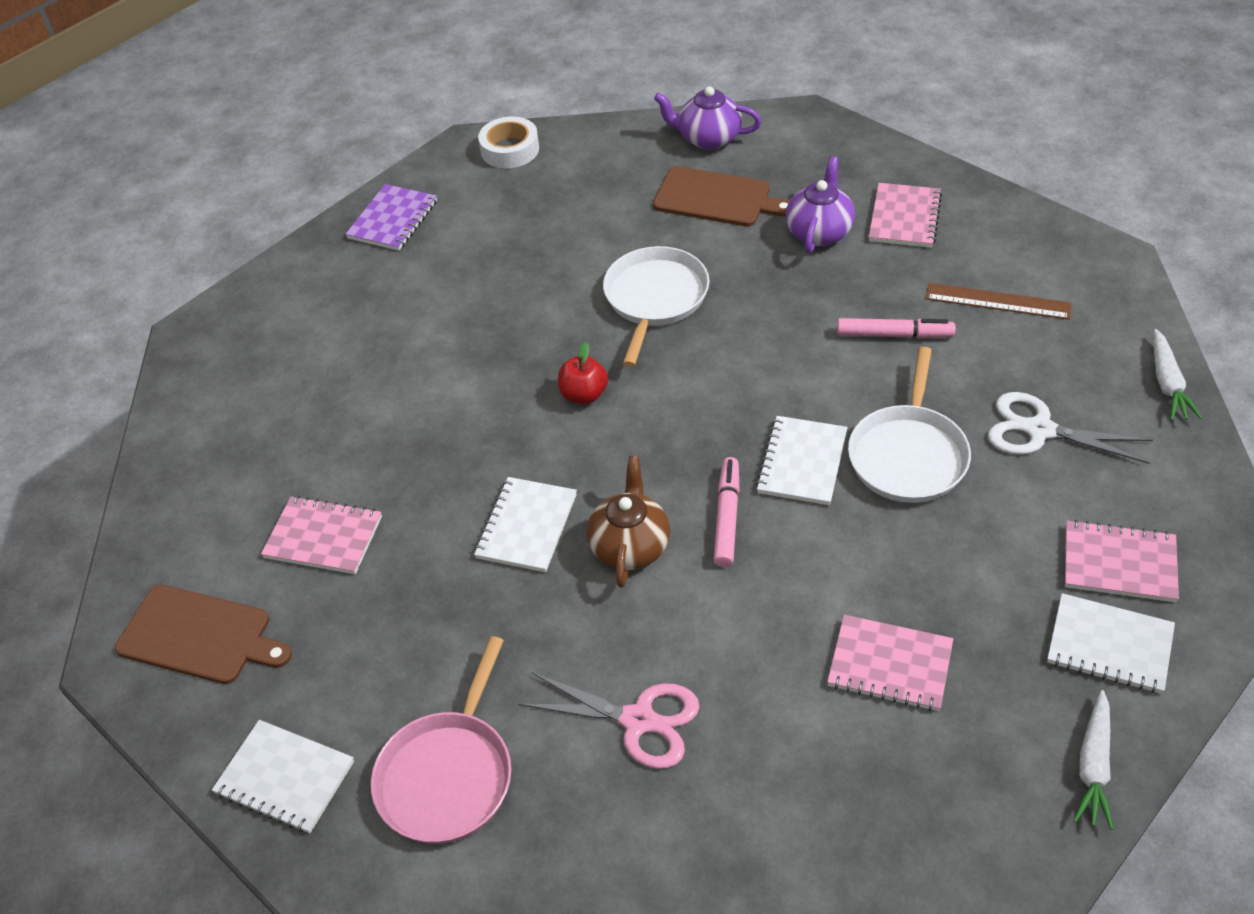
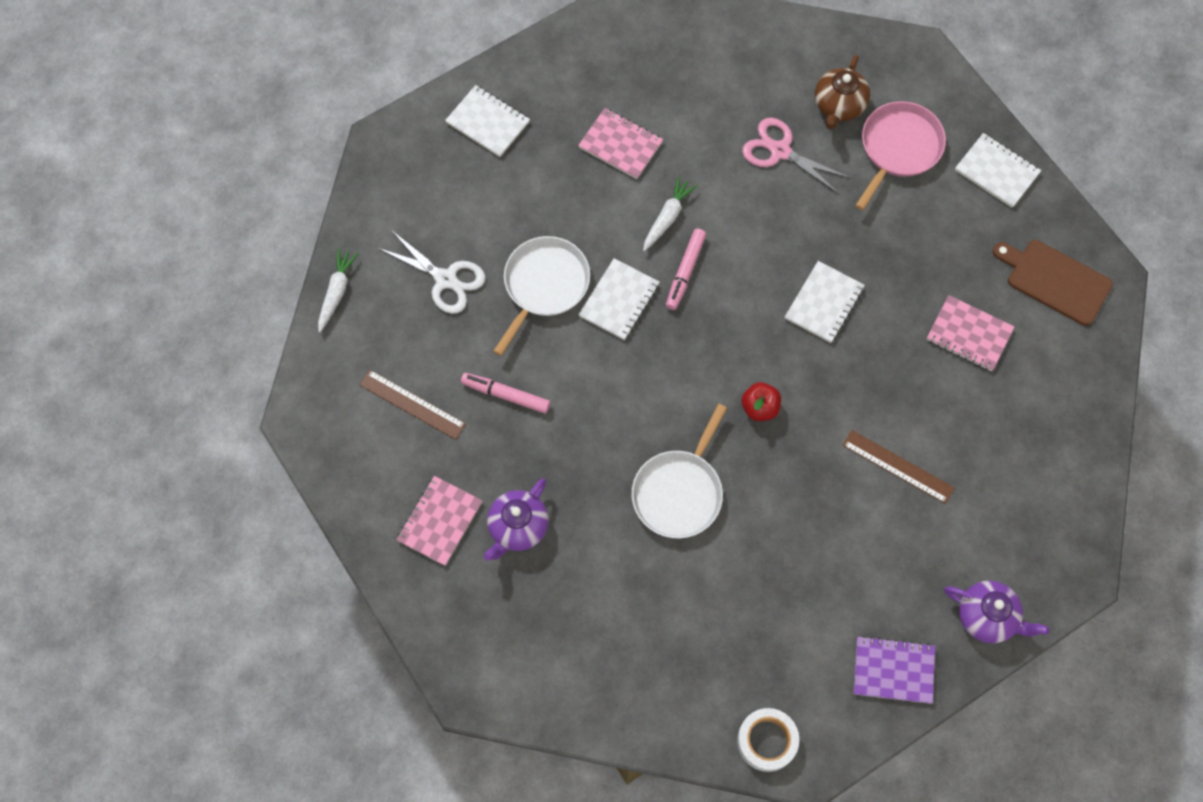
camera: 170 degrees left, 20 degrees up
purple notebook [345,184,437,251] -> purple notebook turned 60 degrees clockwise [854,635,935,704]
brown teapot [587,456,670,588] -> brown teapot moved to [815,55,870,129]
brown cutting board [653,166,789,226] -> none
purple teapot [654,86,761,150] -> purple teapot moved to [944,580,1050,643]
pink notebook [1065,520,1179,602] -> none
white carrot [1073,690,1114,830] -> white carrot moved to [643,176,697,251]
none -> brown ruler [843,430,954,504]

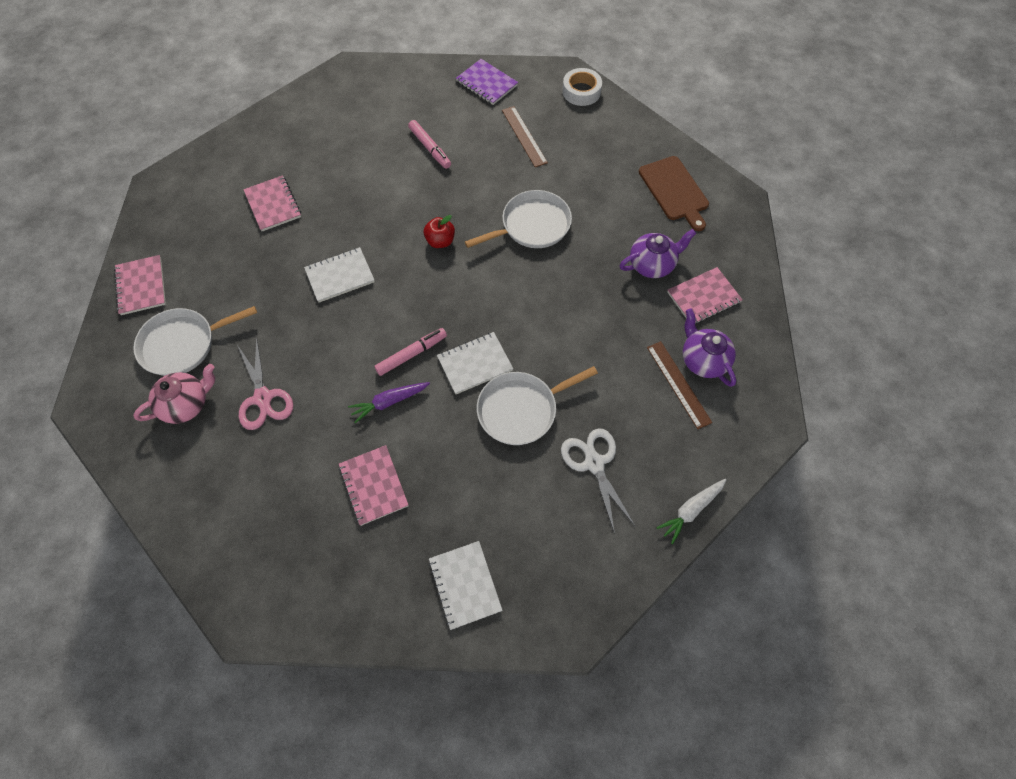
camera: 145 degrees left, 5 degrees down
pink marker [461,373,550,413] -> pink marker moved to [408,120,451,169]
white carrot [643,176,697,251] -> purple carrot [348,382,430,423]
brown teapot [815,55,870,129] -> pink teapot [133,364,215,424]
brown ruler [843,430,954,504] -> brown ruler moved to [502,106,548,167]
pink pan [855,101,946,210] -> white pan [133,306,257,376]
purple teapot [944,580,1050,643] -> purple teapot moved to [683,309,736,387]
white notebook [955,133,1041,208] -> pink notebook [114,255,166,315]
brown cutting board [993,240,1113,326] -> brown cutting board moved to [639,156,709,231]

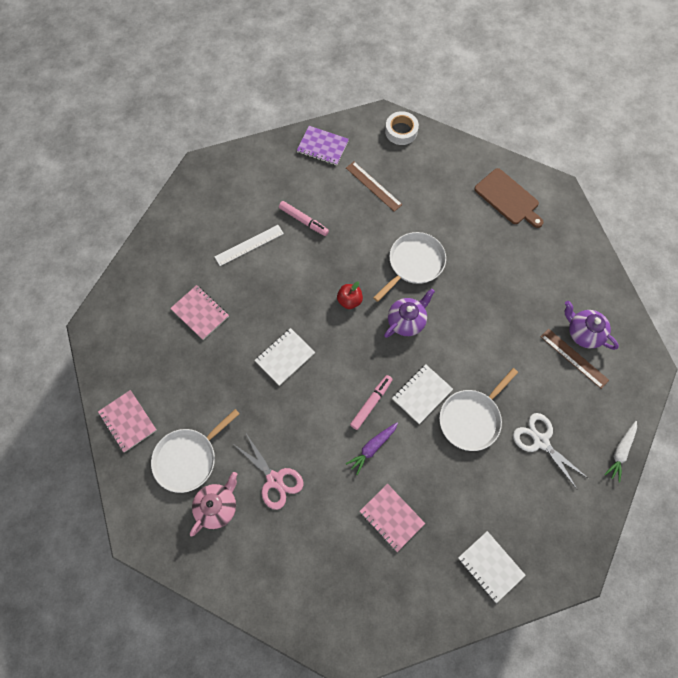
camera: 20 degrees left, 5 degrees up
purple teapot [620,229,696,278] -> purple teapot moved to [384,289,435,338]
pink notebook [667,267,743,324] -> none
none -> white ruler [215,225,284,266]

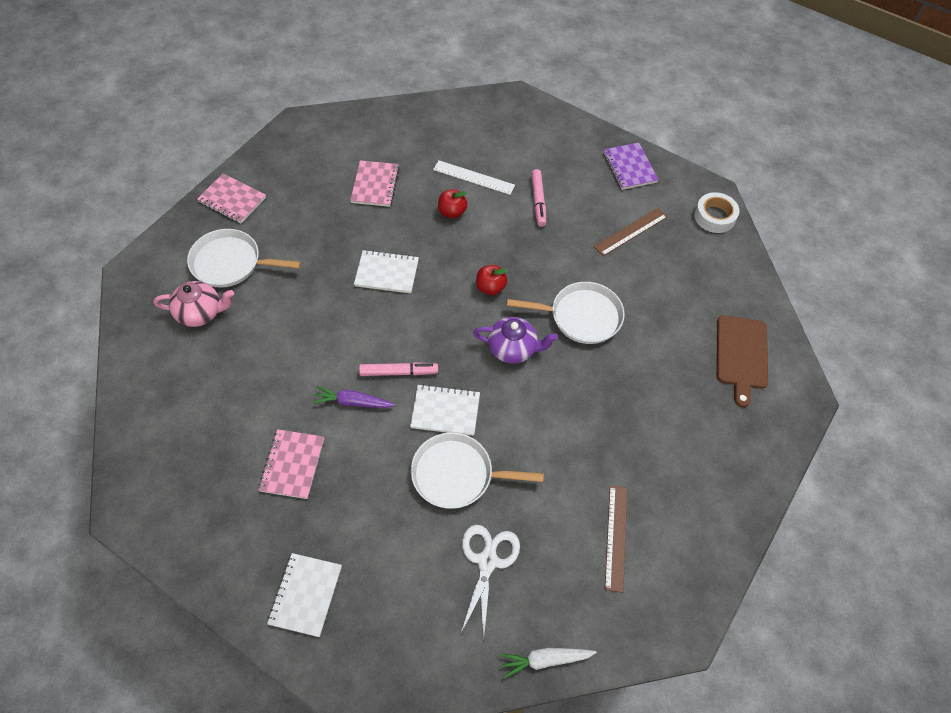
camera: 50 degrees right, 10 degrees down
pink notebook [98,390,157,452] -> pink notebook turned 75 degrees counterclockwise [197,173,266,224]
pink scissors [232,434,303,510] -> none
brown ruler [346,162,403,212] -> brown ruler turned 45 degrees clockwise [594,208,668,256]
purple teapot [565,301,619,350] -> none
none -> red apple [438,189,468,218]

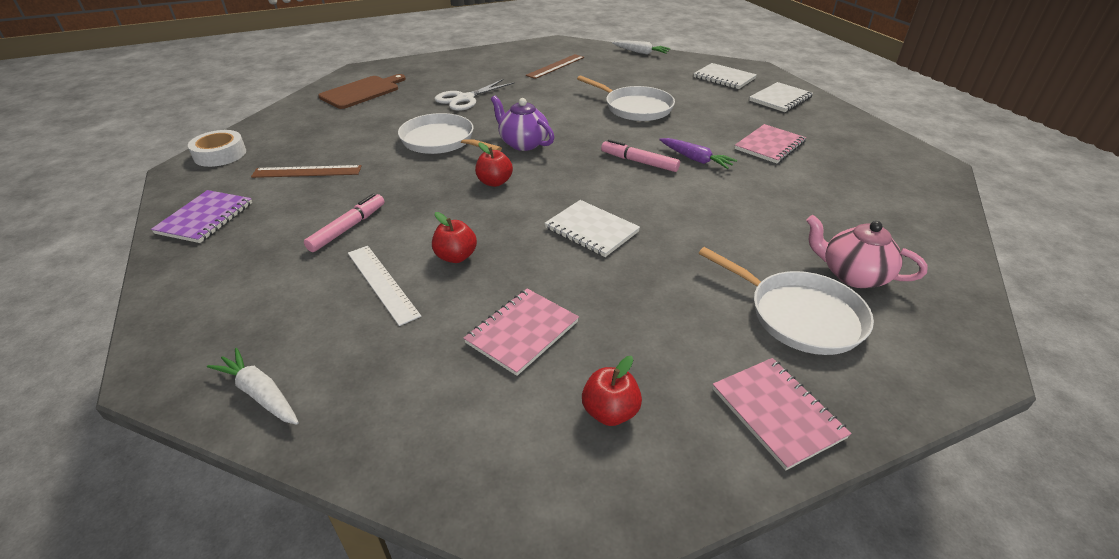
camera: 145 degrees left, 20 degrees down
white notebook [410,384,480,436] -> white notebook moved to [694,63,757,89]
white scissors [460,525,520,638] -> white scissors moved to [434,79,515,111]
none -> white carrot [207,348,299,425]
none -> red apple [582,356,642,426]

